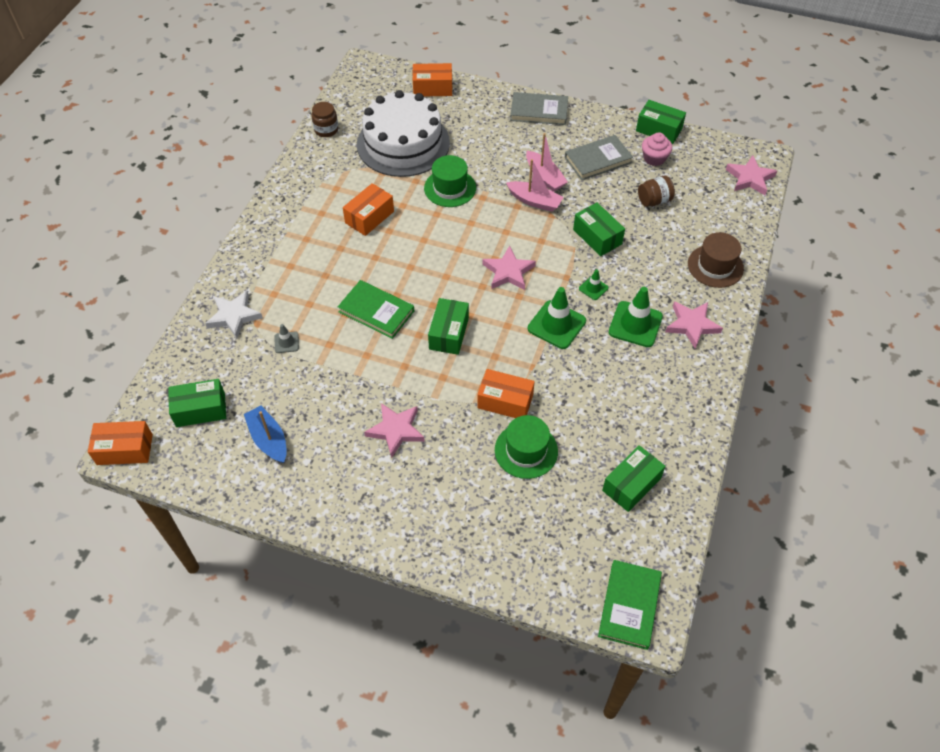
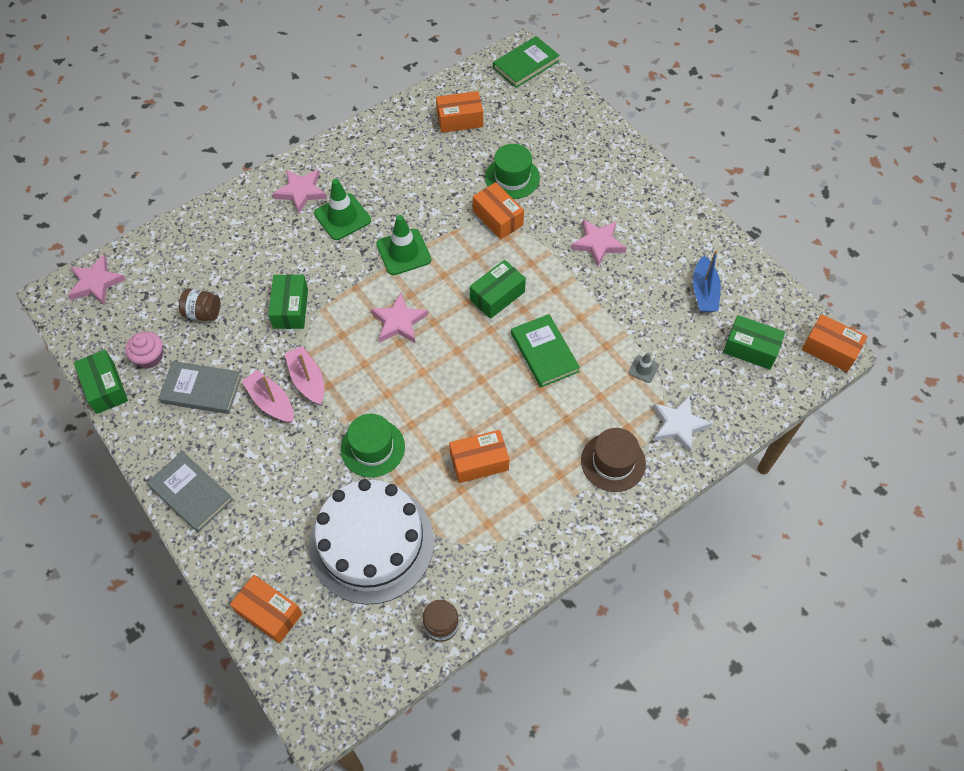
camera: 145 degrees left, 5 degrees up
pink boat [526,133,568,192] -> pink boat turned 45 degrees counterclockwise [241,370,294,423]
green traffic cone [579,269,608,300] -> none
green box [602,445,666,512] -> orange box [436,91,483,133]
brown hat [688,232,744,288] -> brown hat moved to [581,428,646,492]

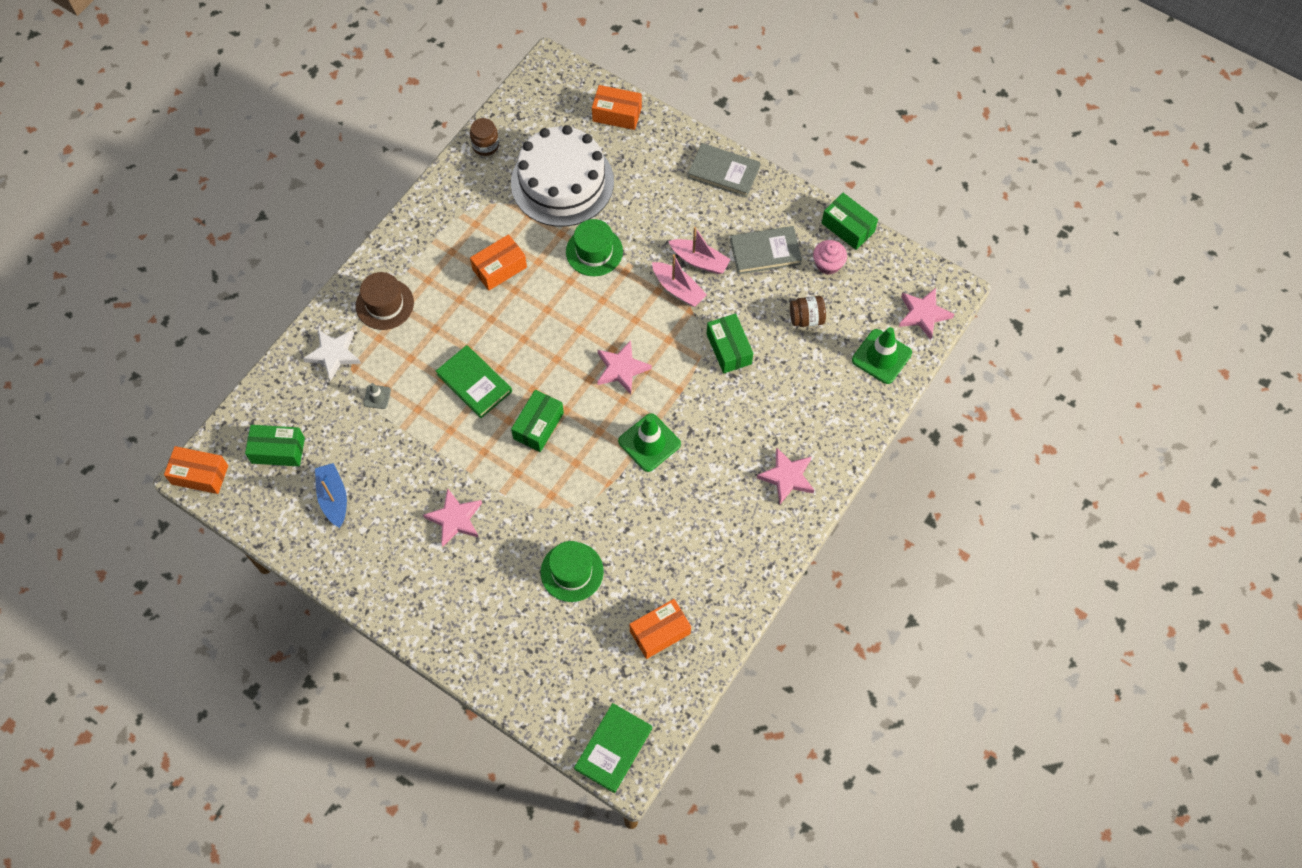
camera: 160 degrees right, 5 degrees up
green traffic cone [314,179,371,240] -> green traffic cone moved to [852,327,912,384]
orange box [473,182,524,239] -> none

